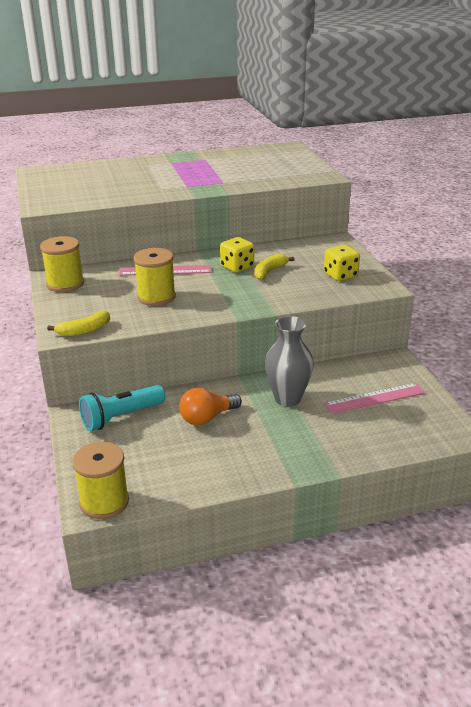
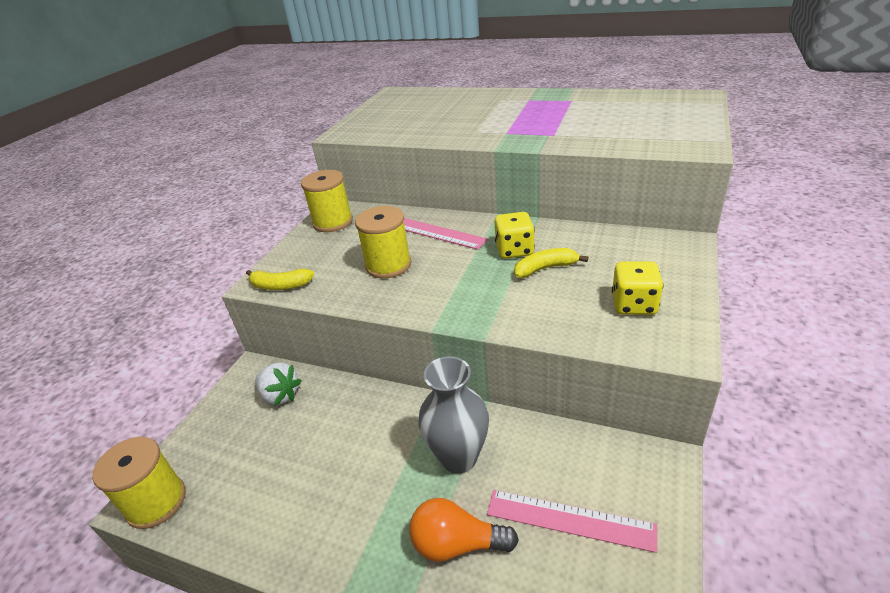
camera: 40 degrees right, 5 degrees up
turquoise flashlight [79,385,165,431] -> white strawberry [255,362,301,405]
orange light bulb [179,388,242,425] -> orange light bulb moved to [409,498,519,562]

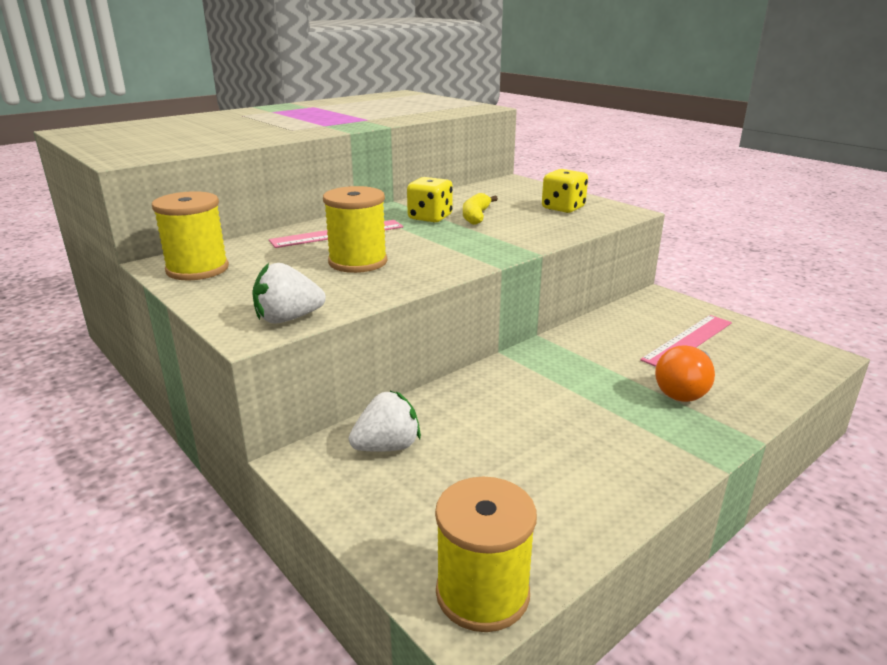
camera: 65 degrees left, 10 degrees down
yellow banana [246,269,314,290] -> white strawberry [252,263,326,324]
grey vase [419,356,489,474] -> none

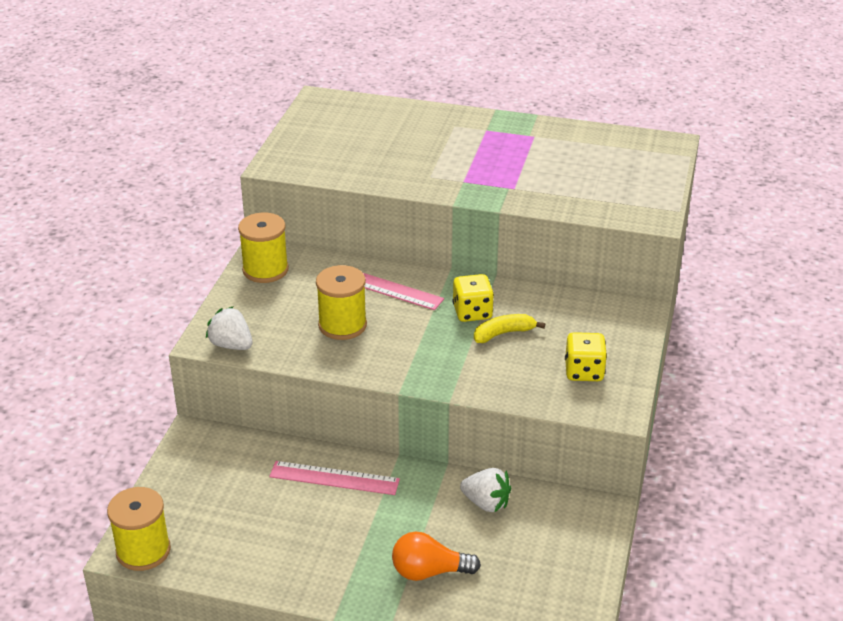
camera: 55 degrees right, 10 degrees up
white strawberry [349,390,421,452] -> white strawberry moved to [460,468,511,513]
pink ruler [640,315,732,367] -> pink ruler moved to [269,461,400,495]

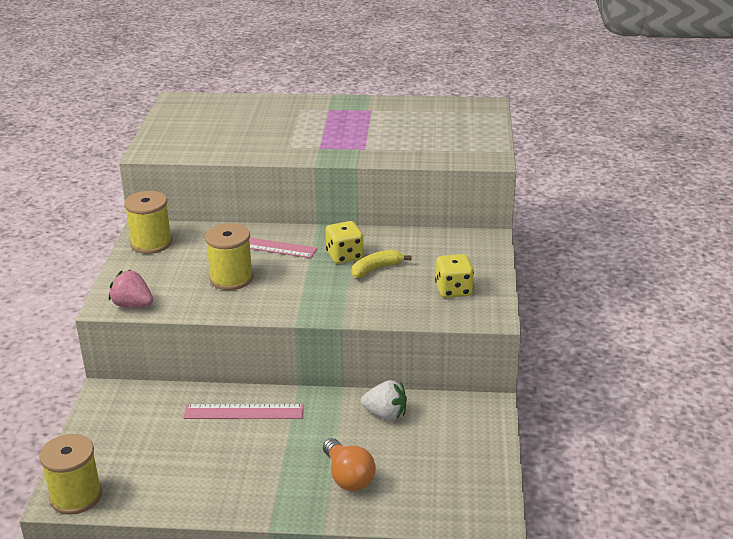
camera: 10 degrees left, 5 degrees down
white strawberry [206,306,252,350] -> pink strawberry [109,270,153,308]
orange light bulb [392,531,481,581] -> orange light bulb turned 105 degrees counterclockwise [323,438,376,491]

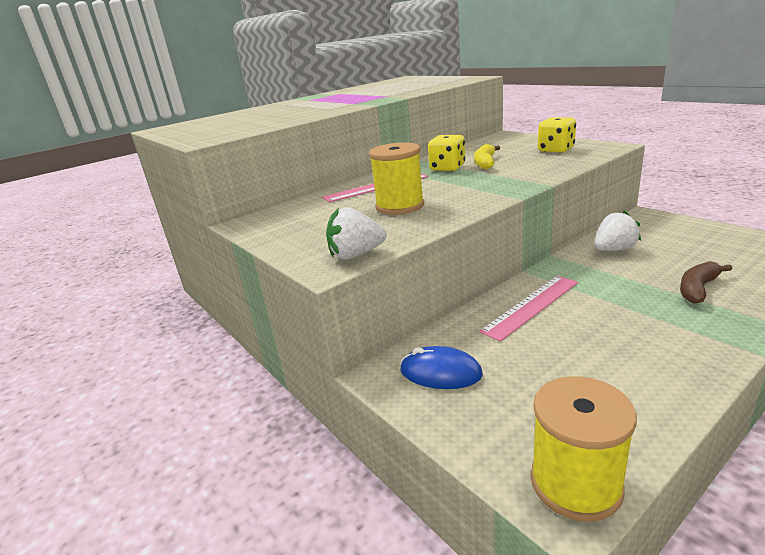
camera: 40 degrees left, 5 degrees down
pink strawberry [109,270,153,308] -> white strawberry [326,207,386,259]
yellow spool [124,191,172,254] -> none
orange light bulb [323,438,376,491] -> brown banana [680,261,732,304]
none -> blue mouse [400,346,483,389]

